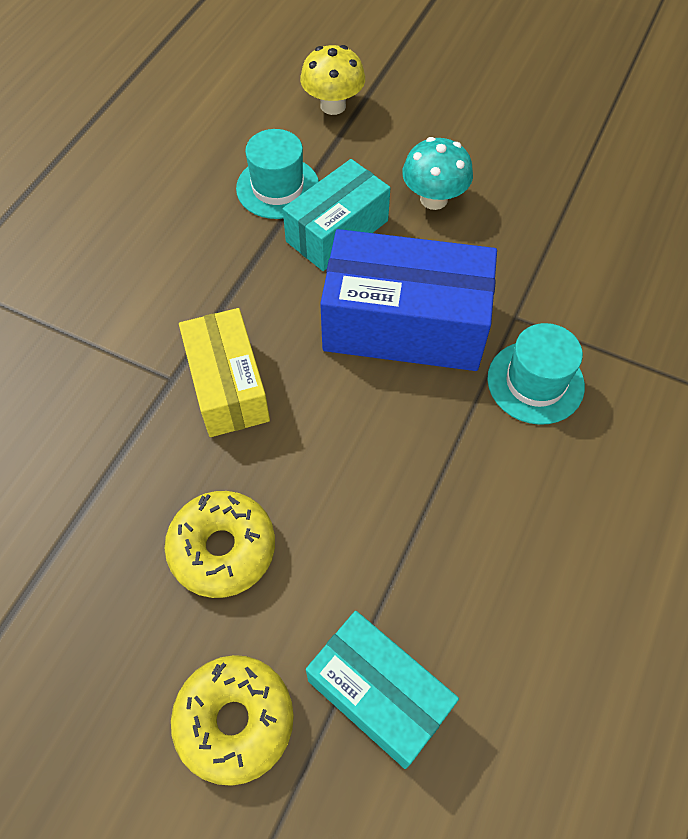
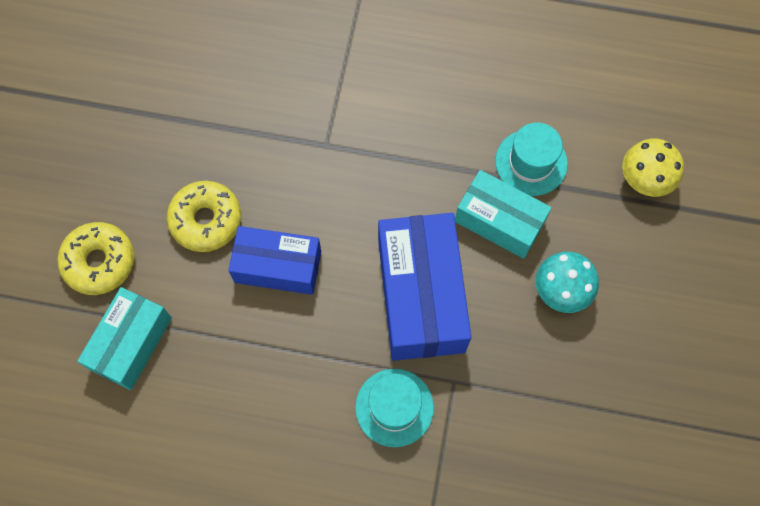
camera: 75 degrees right, 10 degrees up
yellow box [179,308,270,437] -> none
none -> blue box [228,226,321,295]

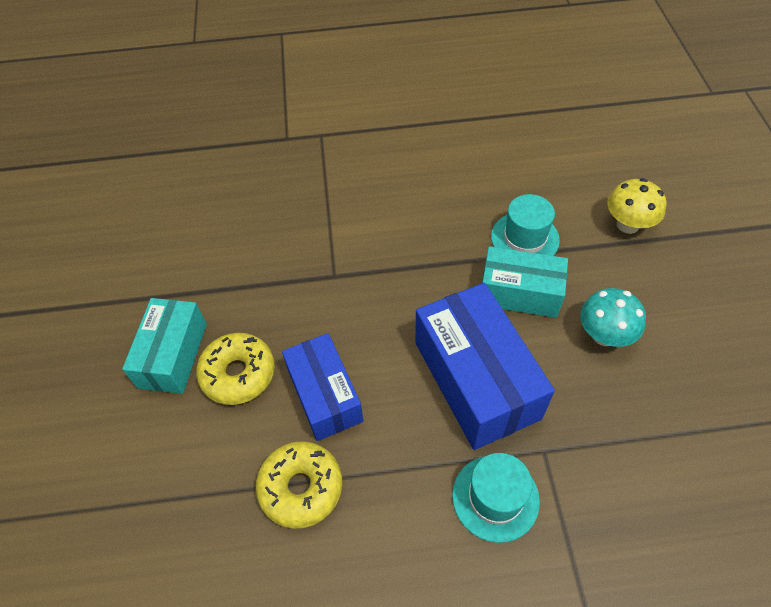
camera: 15 degrees left, 15 degrees down
yellow donut [57,222,134,295] -> yellow donut moved to [256,441,342,529]
turquoise box [77,287,172,390] -> turquoise box moved to [122,298,207,394]
blue box [228,226,321,295] -> blue box turned 75 degrees clockwise [282,333,363,441]

